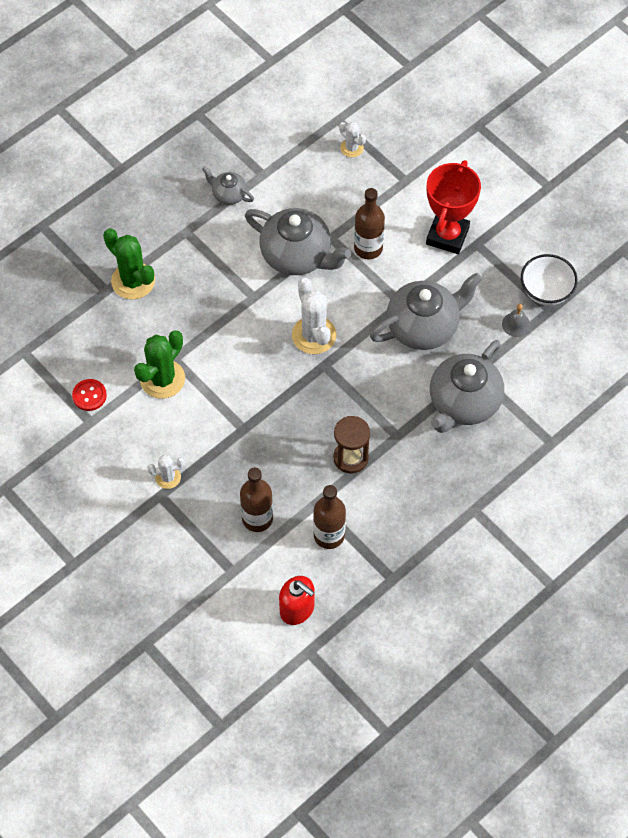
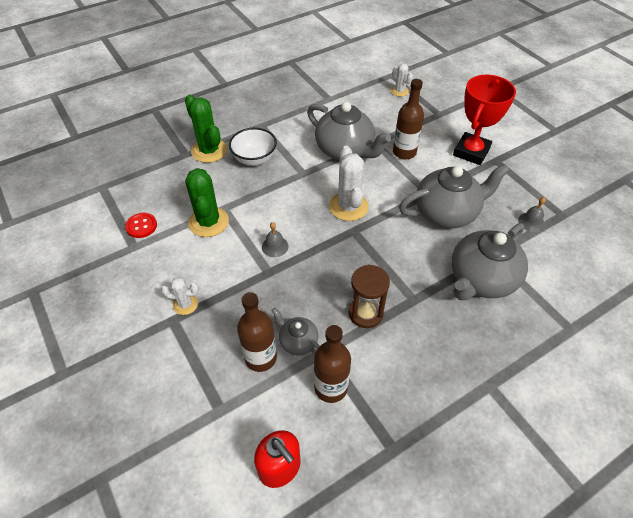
camera: 10 degrees right, 10 degrees down
green cactus [134,331,185,399] -> green cactus turned 60 degrees counterclockwise [185,168,229,237]
grey teapot [202,167,254,205] -> grey teapot moved to [272,308,320,355]
white bowl [521,254,578,306] -> white bowl moved to [229,128,277,166]
none -> grey bell [262,222,289,257]

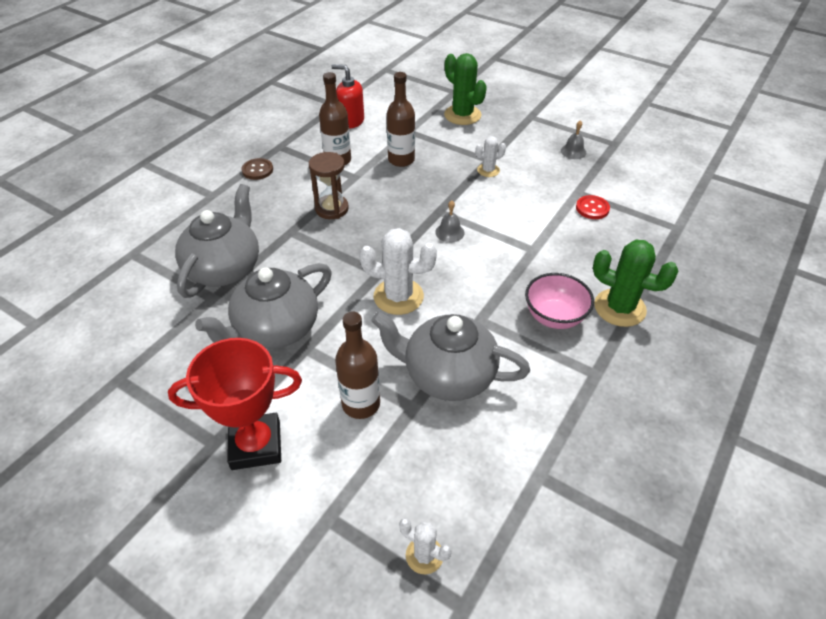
camera: 155 degrees right, 5 degrees down
green cactus [185,168,229,237] -> green cactus moved to [444,53,487,125]
white bowl [229,128,277,166] -> pink bowl [525,273,594,329]
grey teapot [272,308,320,355] -> none
white cactus [329,146,369,221] -> white cactus turned 45 degrees counterclockwise [359,228,437,315]
red trophy [453,75,516,165] -> red trophy turned 75 degrees clockwise [168,338,302,470]
grey bell [518,197,546,232] -> grey bell moved to [561,120,586,159]
none -> brown button [241,158,273,180]

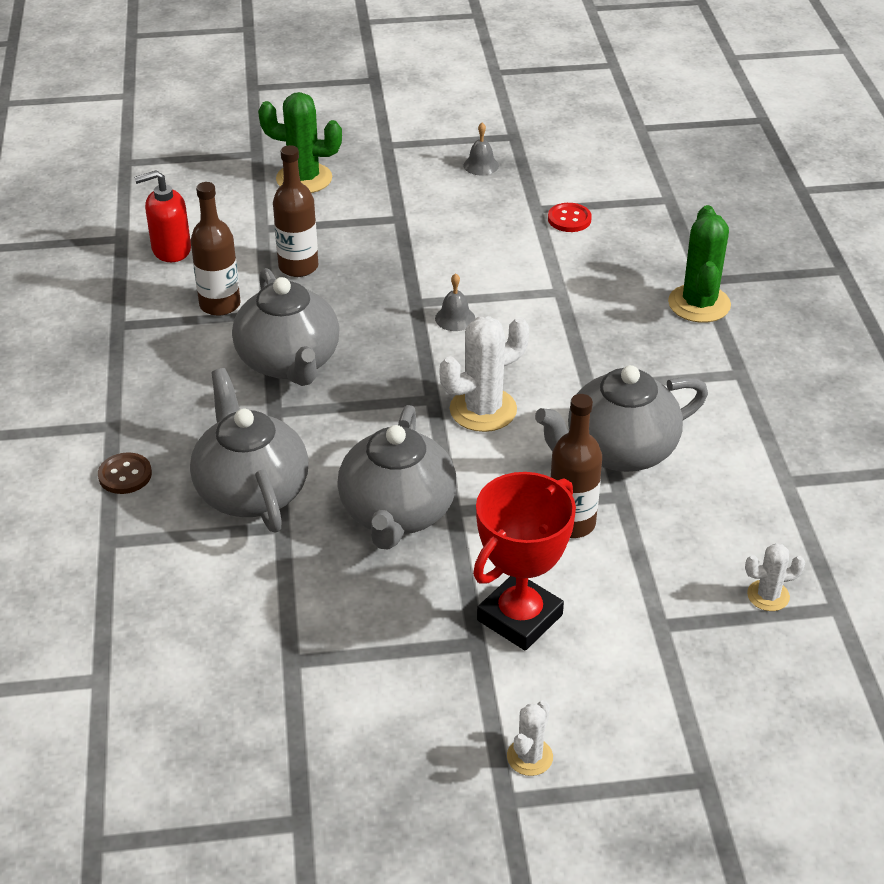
camera: 40 degrees left, 5 degrees down
brown button [241,158,273,180] -> brown button moved to [98,452,152,494]
brown hourglass [309,152,349,219] -> grey teapot [232,268,340,386]
white cactus [475,136,506,177] -> white cactus moved to [507,700,553,776]
pink bowl [525,273,594,329] -> none
green cactus [593,240,678,327] -> green cactus turned 75 degrees counterclockwise [668,205,731,323]

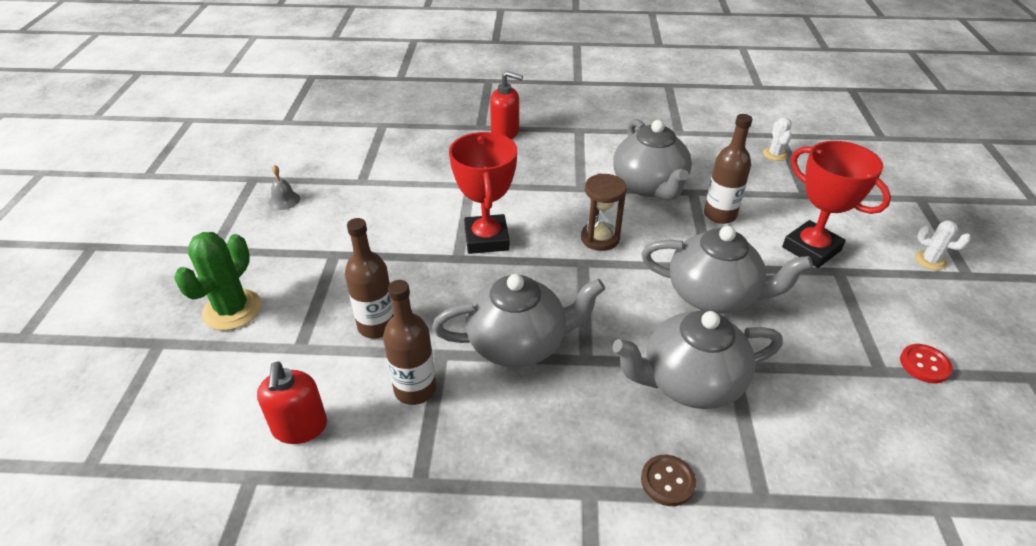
camera: 80 degrees left, 0 degrees up
grey bell [435,273,475,331] -> red trophy [449,132,517,254]
white cactus [440,316,529,432] -> brown hourglass [581,174,627,251]
red button [548,203,592,232] -> red button moved to [900,344,953,383]
green cactus [668,205,731,323] -> red soap dispenser [490,71,523,139]

